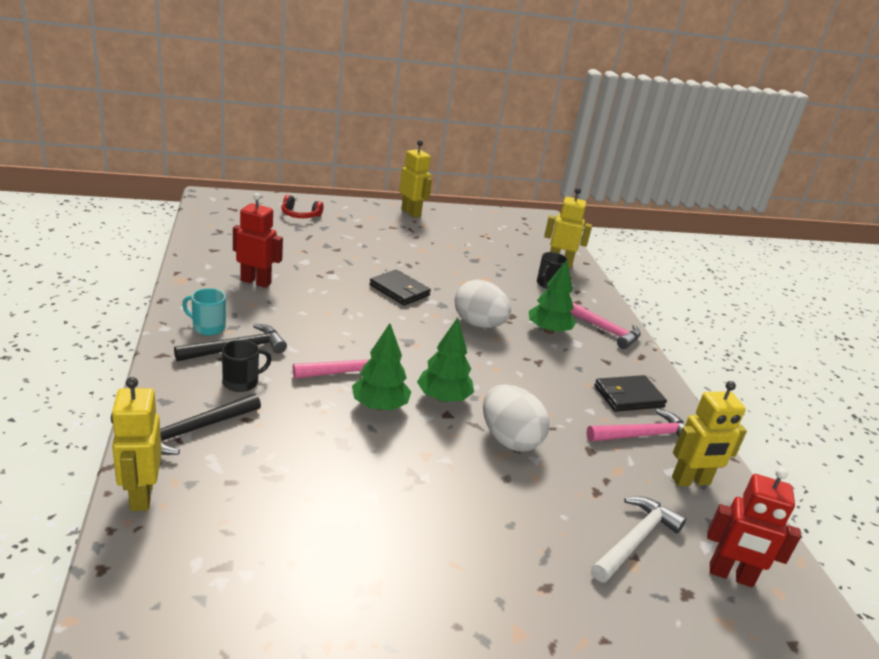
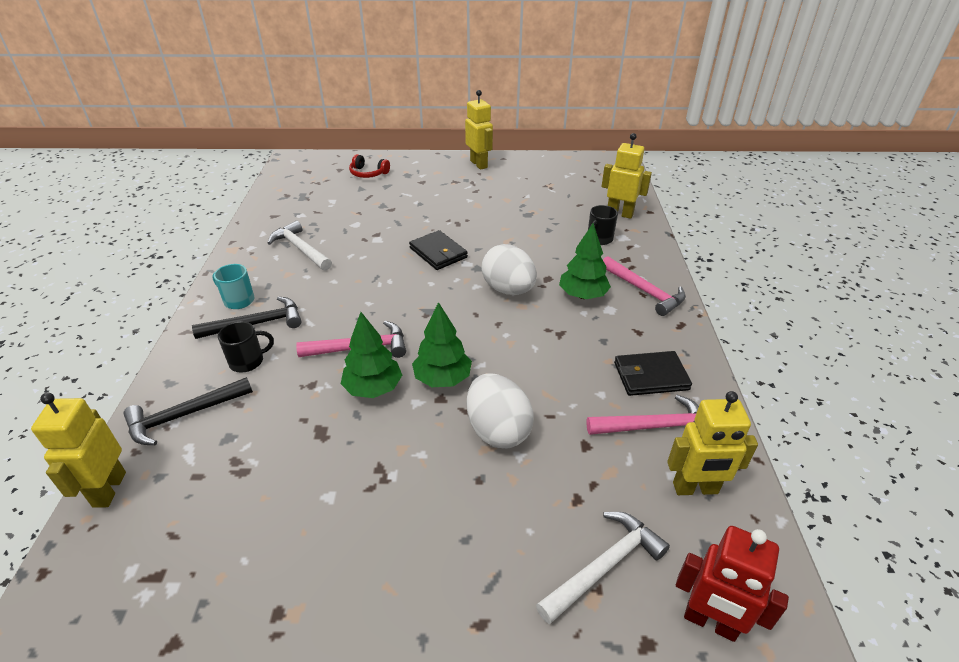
camera: 15 degrees right, 10 degrees up
red robot [233,193,283,288] -> white hammer [268,221,332,271]

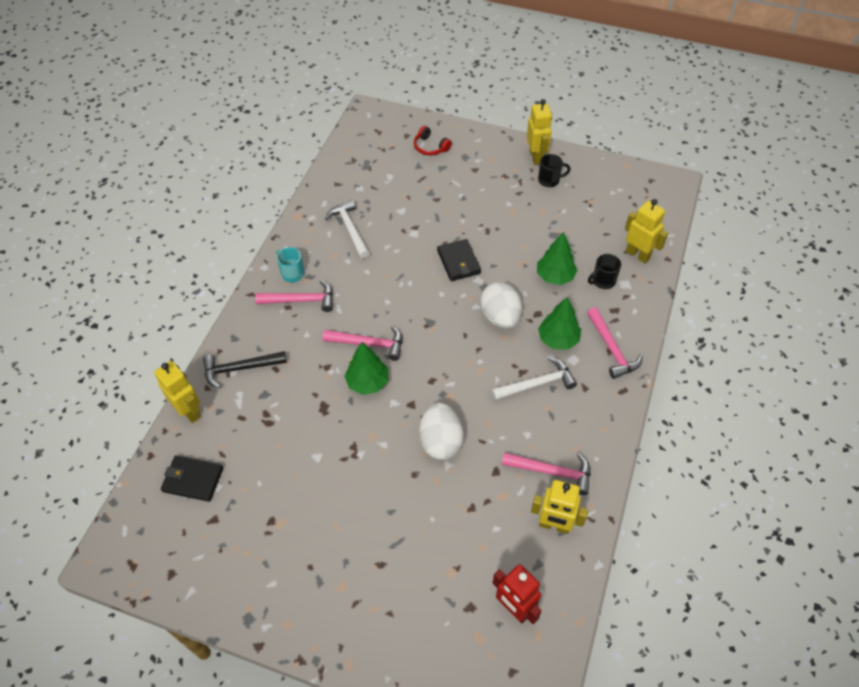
camera: 20 degrees right, 15 degrees up
yellow robot [31,393,126,508] -> yellow robot turned 120 degrees clockwise [154,361,200,423]
black hammer [192,296,302,339] -> pink hammer [255,280,333,312]
black mug [218,321,274,372] -> black mug moved to [538,154,570,187]
green tree [412,302,472,387] -> green tree moved to [537,232,577,285]
white hammer [536,512,670,624] -> white hammer moved to [492,357,577,401]
black wallet [614,351,692,396] -> black wallet moved to [161,455,223,502]

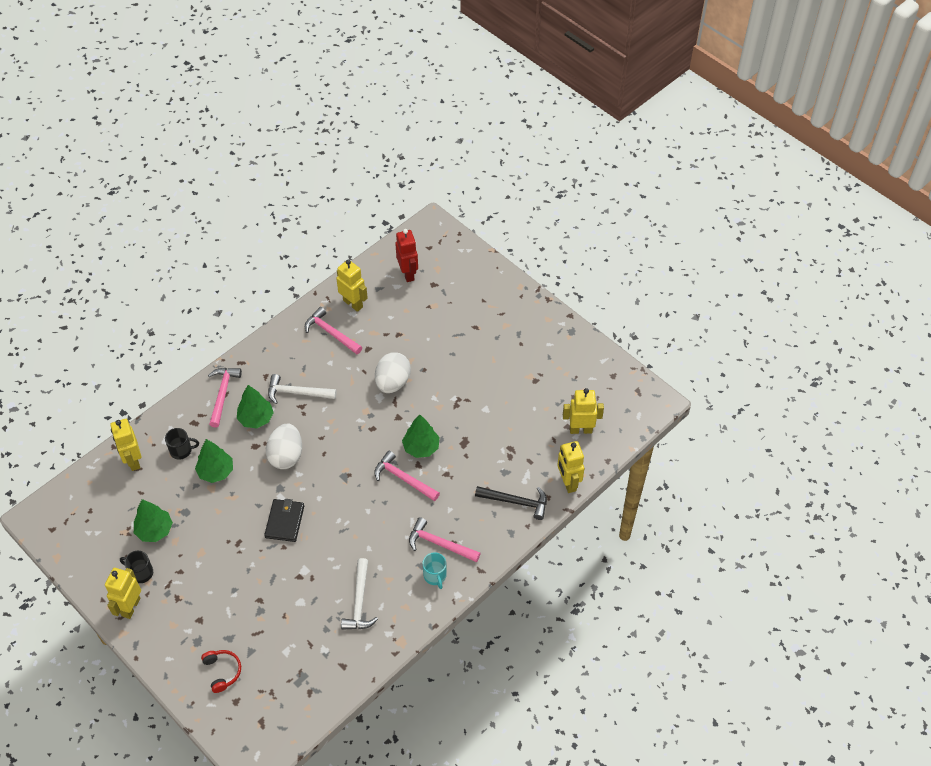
camera: 155 degrees left, 0 degrees up
black wallet [161,455,223,502] -> yellow robot [563,388,604,434]
none -> green tree [134,499,173,542]

